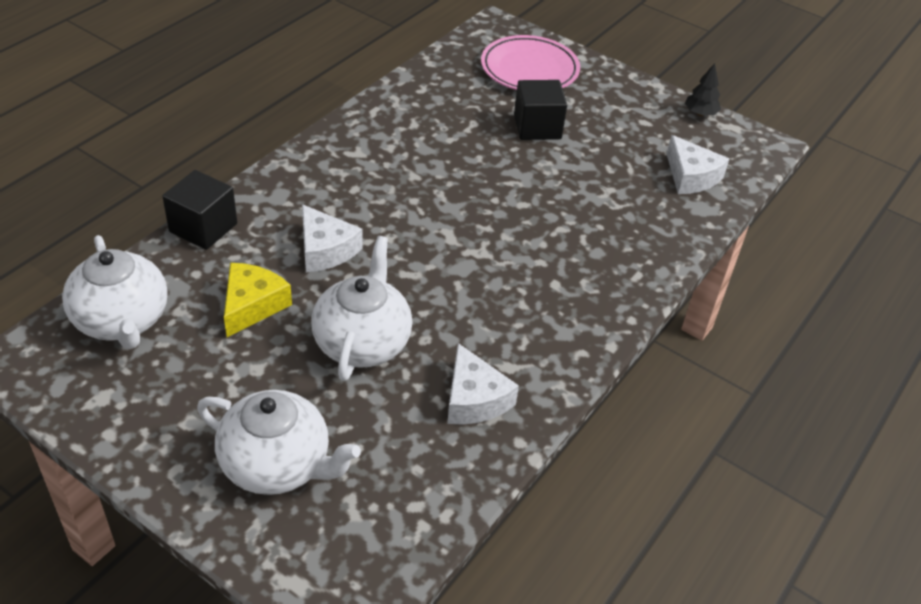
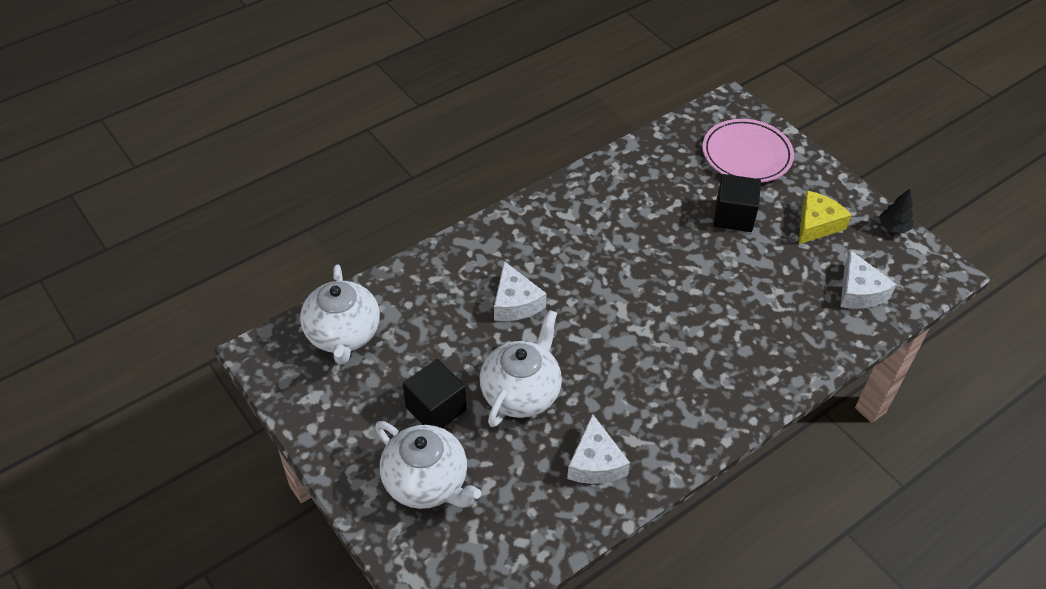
camera: 20 degrees right, 5 degrees up
black cube [162,170,237,250] -> black cube moved to [403,359,467,428]
yellow cheese [224,263,292,337] -> yellow cheese moved to [799,191,851,244]

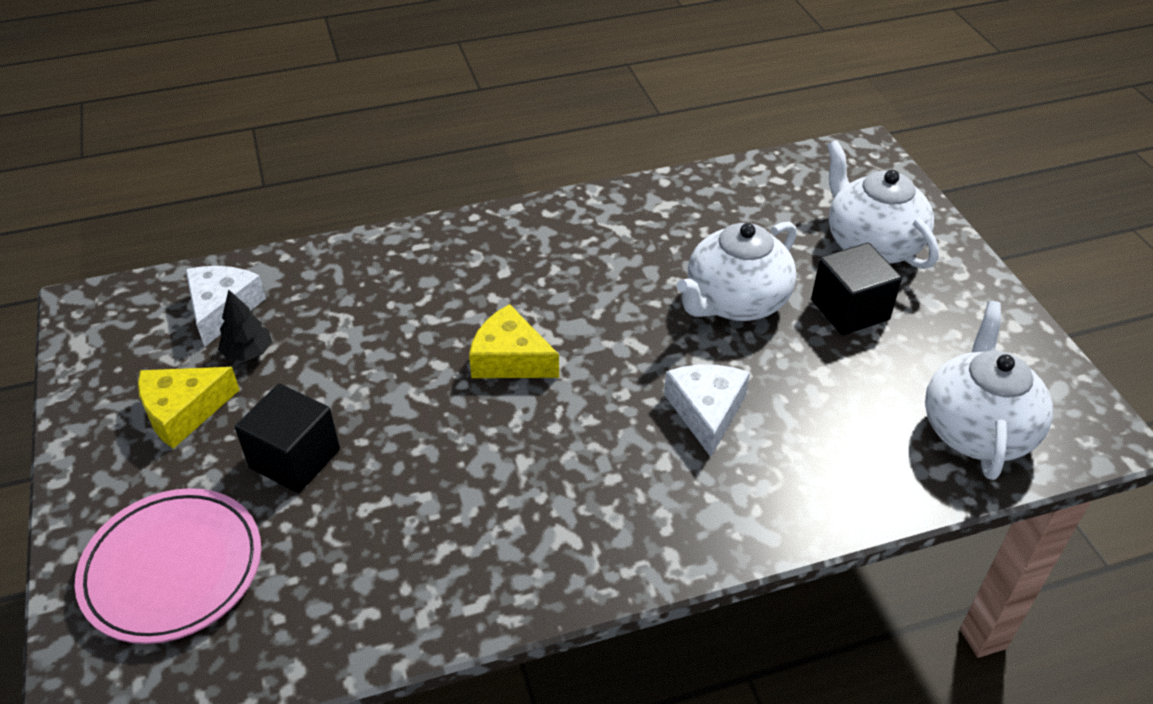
camera: 160 degrees left, 5 degrees down
white cheese [567,414,630,484] -> none
black tree [879,189,913,233] -> black tree moved to [218,290,272,361]
none -> yellow cheese [469,304,559,378]

